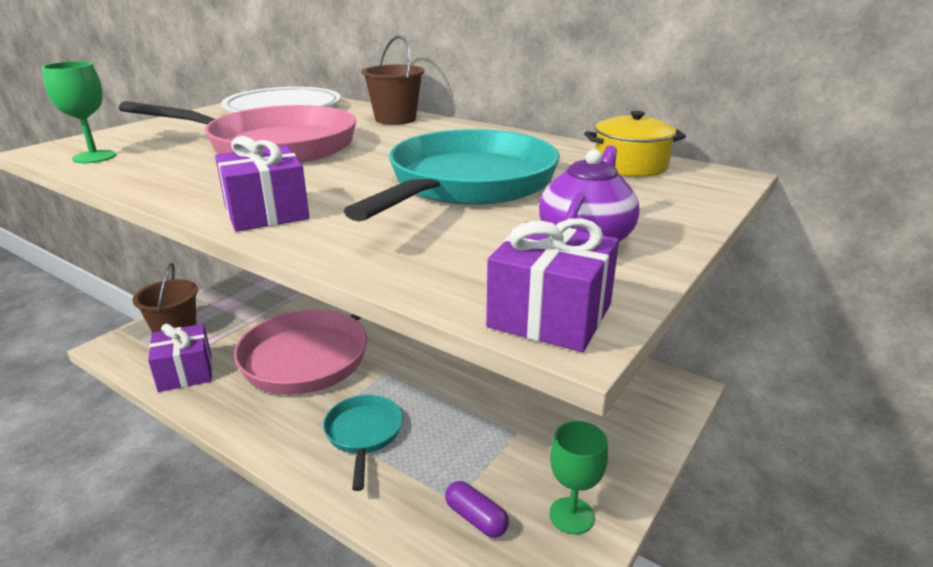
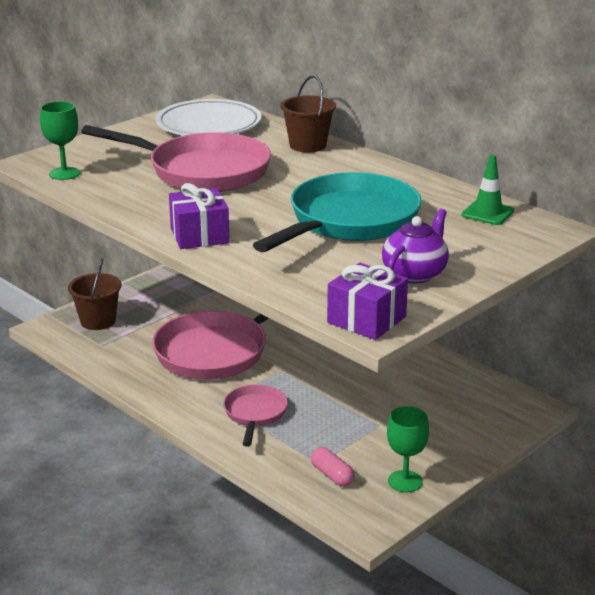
camera: 10 degrees right, 0 degrees up
purple gift [148,324,212,392] -> none
turquoise pan [323,395,403,491] -> pink pan [223,385,288,447]
purple capsule [445,481,509,538] -> pink capsule [311,447,355,486]
yellow pot [584,111,686,177] -> green traffic cone [462,155,514,225]

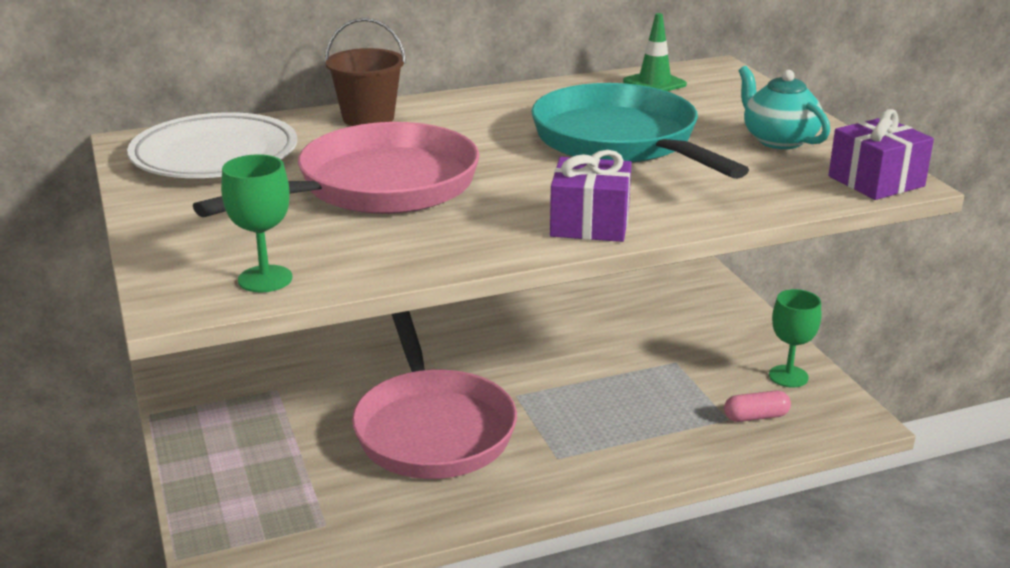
camera: 65 degrees left, 0 degrees up
brown bucket [68,259,122,330] -> none
pink pan [223,385,288,447] -> none
purple teapot [382,209,449,283] -> turquoise teapot [739,66,830,149]

